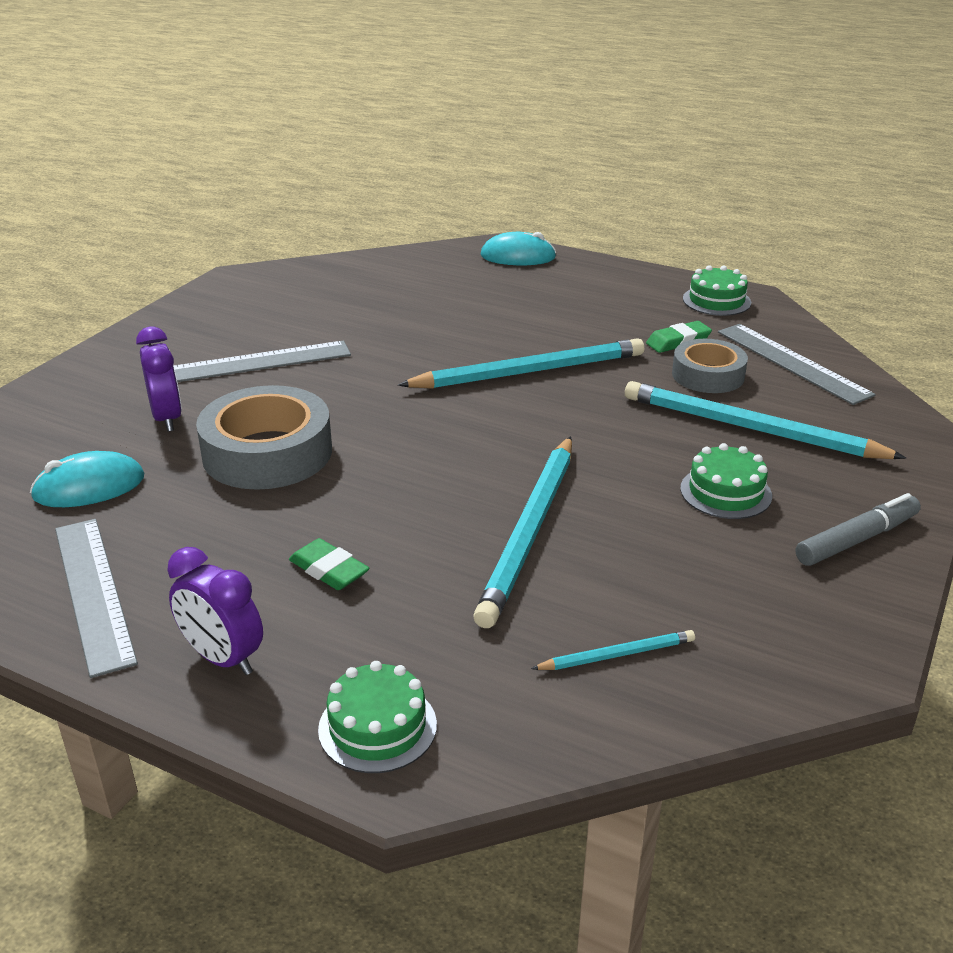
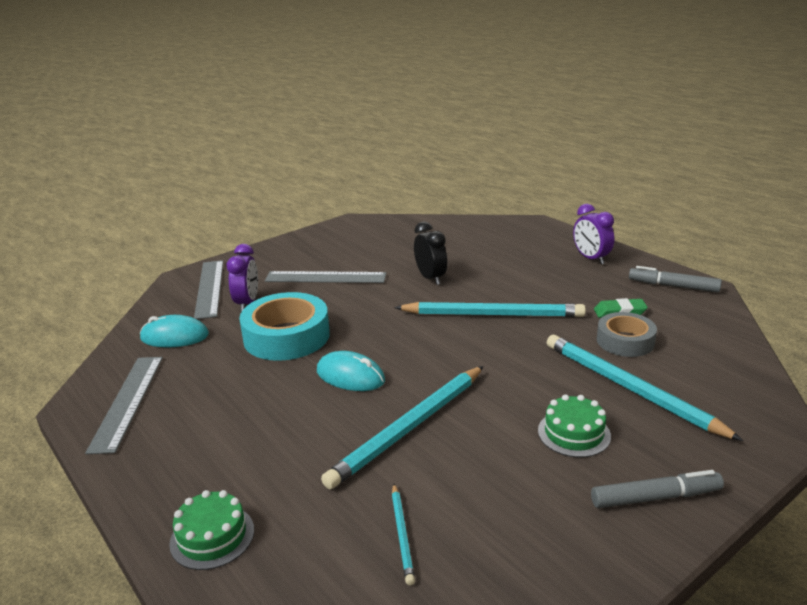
camera: 25 degrees right, 5 degrees down
purple clock [167,547,263,675] -> purple clock moved to [573,204,614,264]
grey tape [196,385,332,490] -> turquoise tape [239,292,330,361]
green eraser [289,538,369,590] -> none
turquoise mouse [480,232,556,265] -> turquoise mouse moved to [317,351,385,391]
turquoise pencil [531,630,695,670] -> turquoise pencil turned 75 degrees clockwise [392,484,415,585]
green cake [683,265,751,316] -> grey marker [629,266,722,293]
grey ruler [718,324,876,405] -> grey ruler moved to [194,260,223,319]
none -> black clock [414,221,447,285]

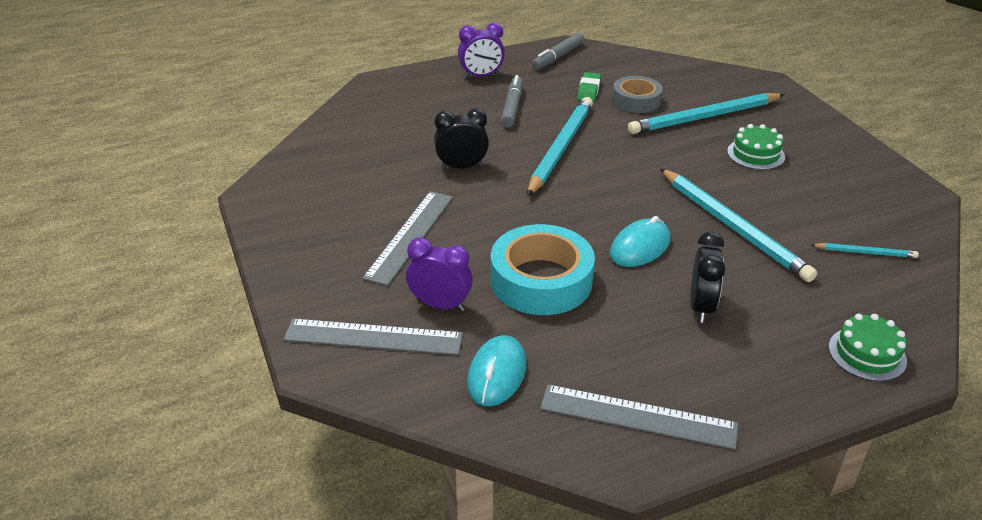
camera: 75 degrees left, 10 degrees up
grey marker [591,470,724,508] -> grey marker moved to [501,75,523,128]
none -> black clock [690,232,725,323]

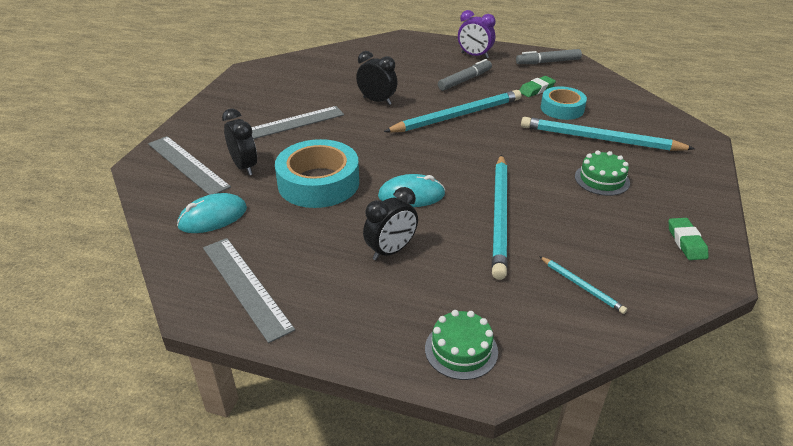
camera: 40 degrees right, 0 degrees up
purple clock [406,237,473,311] -> black clock [222,108,257,175]
grey tape [612,76,663,113] -> turquoise tape [541,86,587,120]
none -> green eraser [668,218,709,260]

